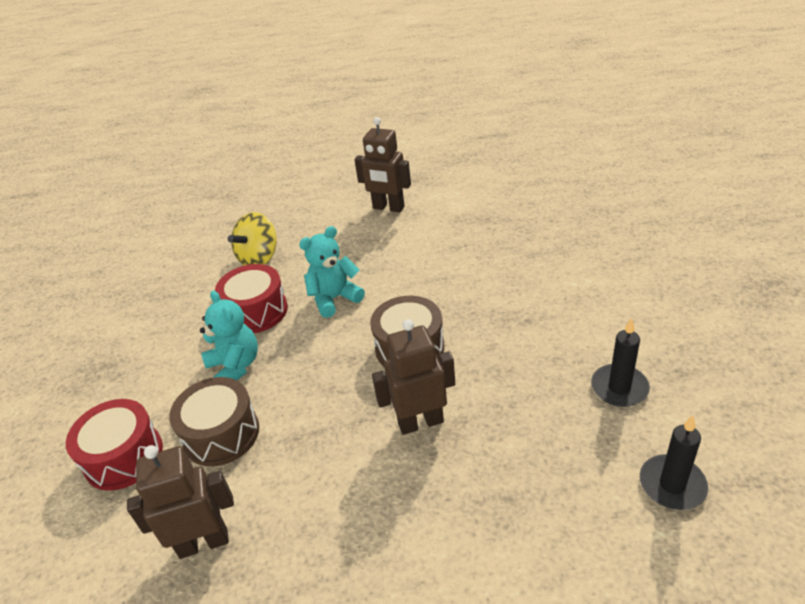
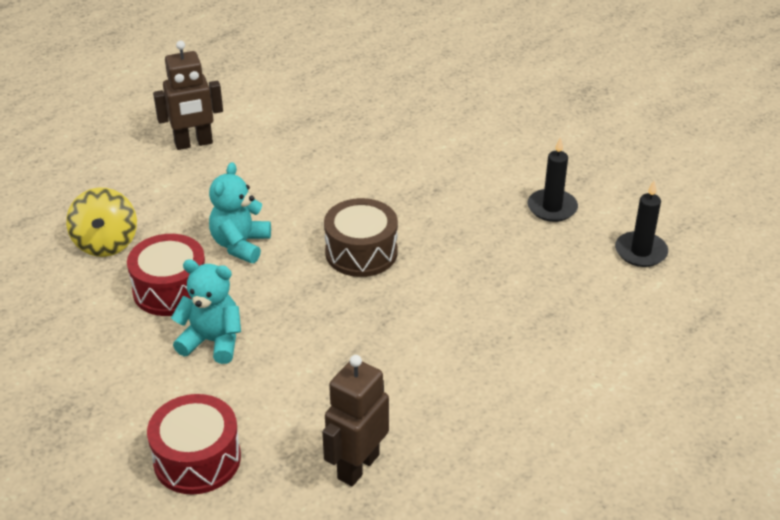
camera: 45 degrees left, 0 degrees up
brown drum [169,377,259,466] -> none
brown robot [372,319,455,435] -> none

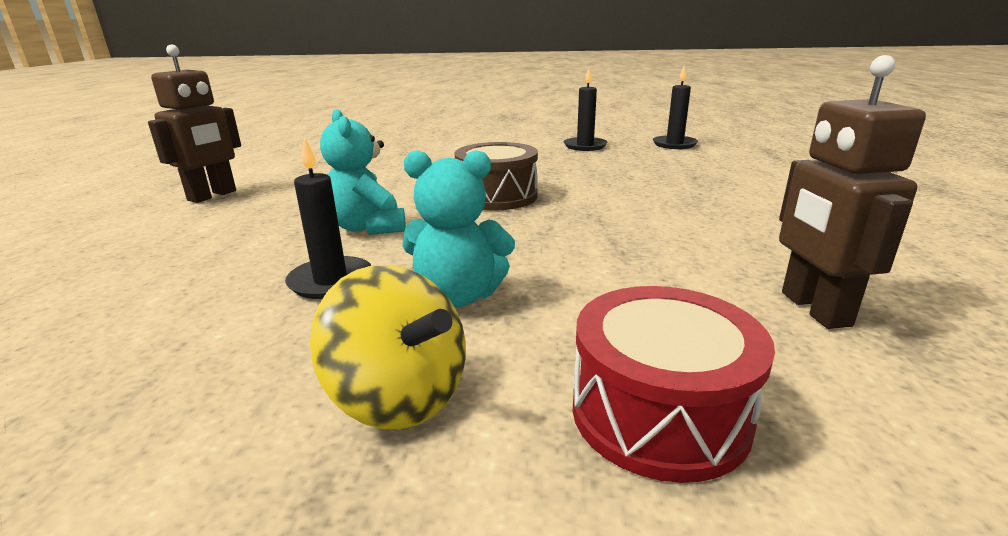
camera: 40 degrees left, 15 degrees down
yellow spinning top [66,188,137,257] -> yellow spinning top moved to [310,265,466,429]
red drum [127,234,205,316] -> black candle [285,137,372,299]
turquoise teddy bear [171,259,241,364] -> turquoise teddy bear turned 150 degrees counterclockwise [402,150,515,307]

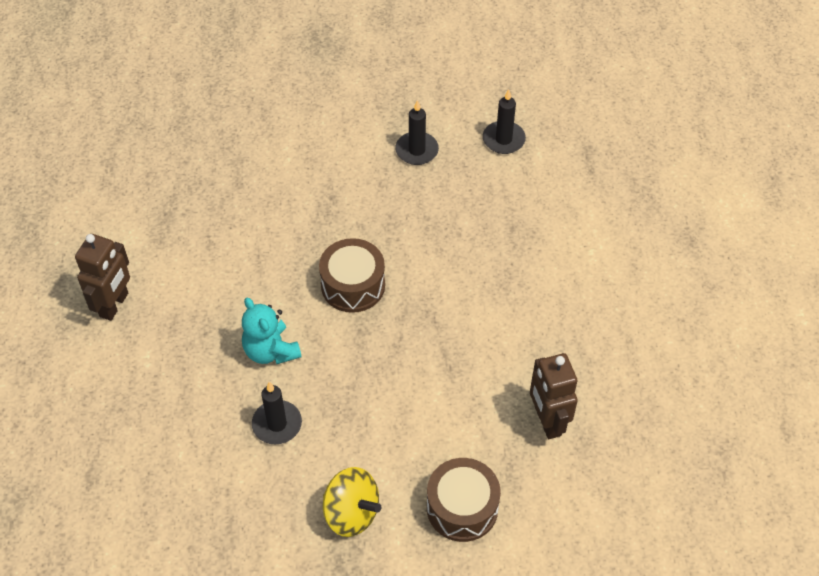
camera: 10 degrees left, 30 degrees up
turquoise teddy bear [402,150,515,307] -> none
red drum [573,286,775,483] -> brown drum [427,458,501,542]

